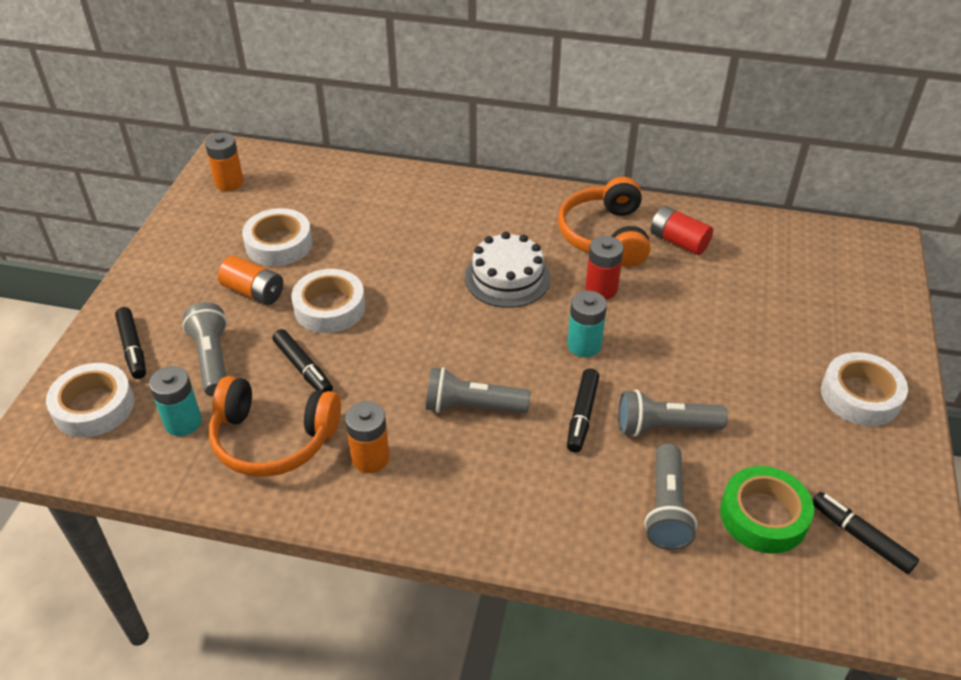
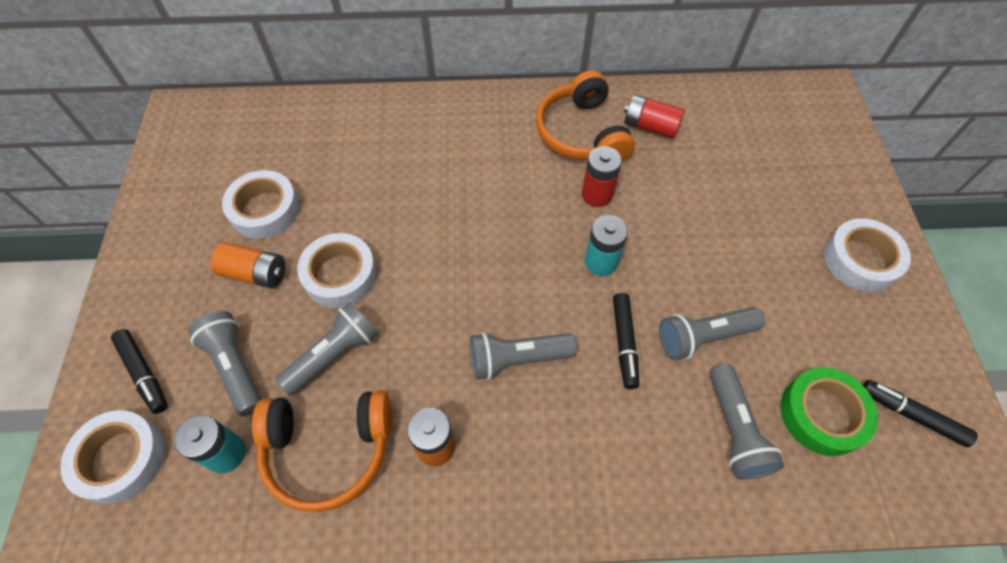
camera: 15 degrees left, 15 degrees up
orange battery [205,133,244,191] -> none
black marker [272,329,333,392] -> grey flashlight [275,302,378,396]
white cake [465,232,551,308] -> none

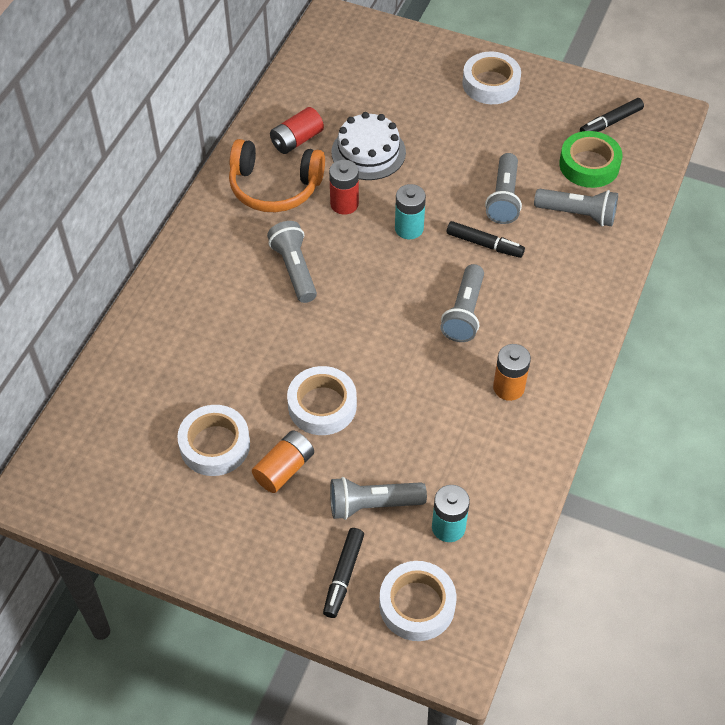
camera: 65 degrees left, 5 degrees down
black marker [111,329,168,414] -> black marker turned 120 degrees clockwise [323,528,364,618]
orange headphones [252,391,392,512] -> none
grey flashlight [275,302,378,396] -> grey flashlight moved to [267,221,317,303]
none -> white cake [331,112,406,180]

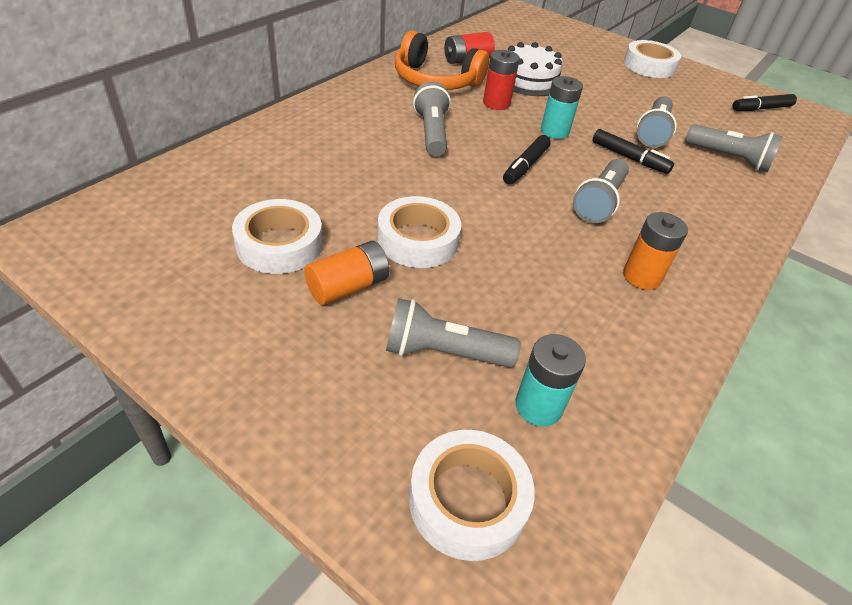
camera: 10 degrees right, 10 degrees down
black marker [323,528,364,618] -> black marker moved to [503,135,551,185]
green tape [559,131,623,188] -> none

